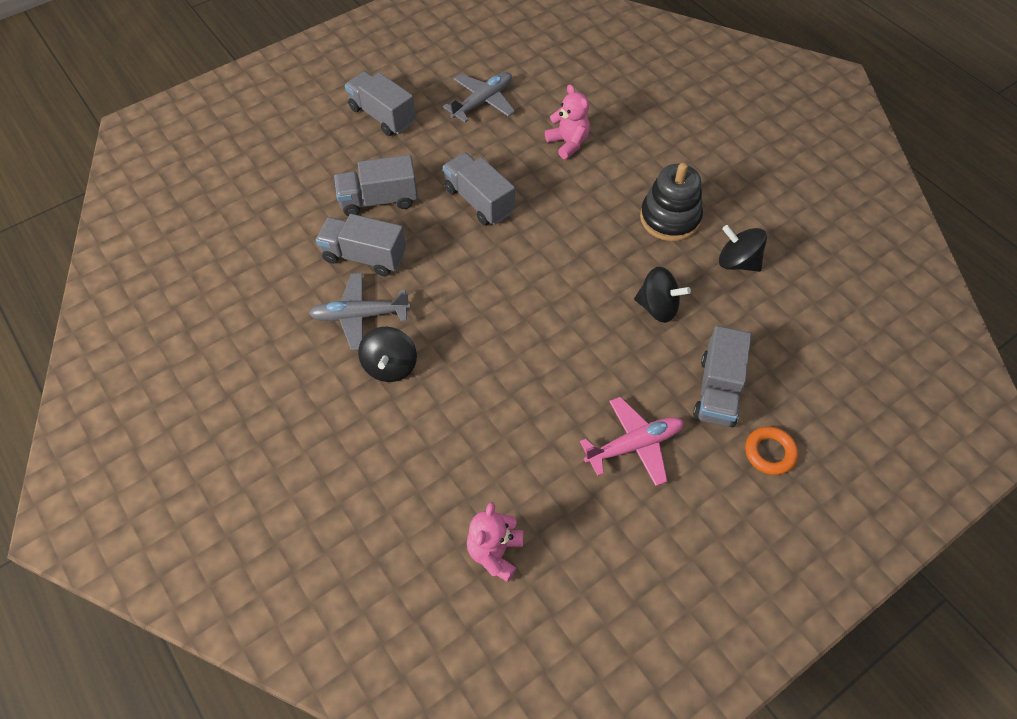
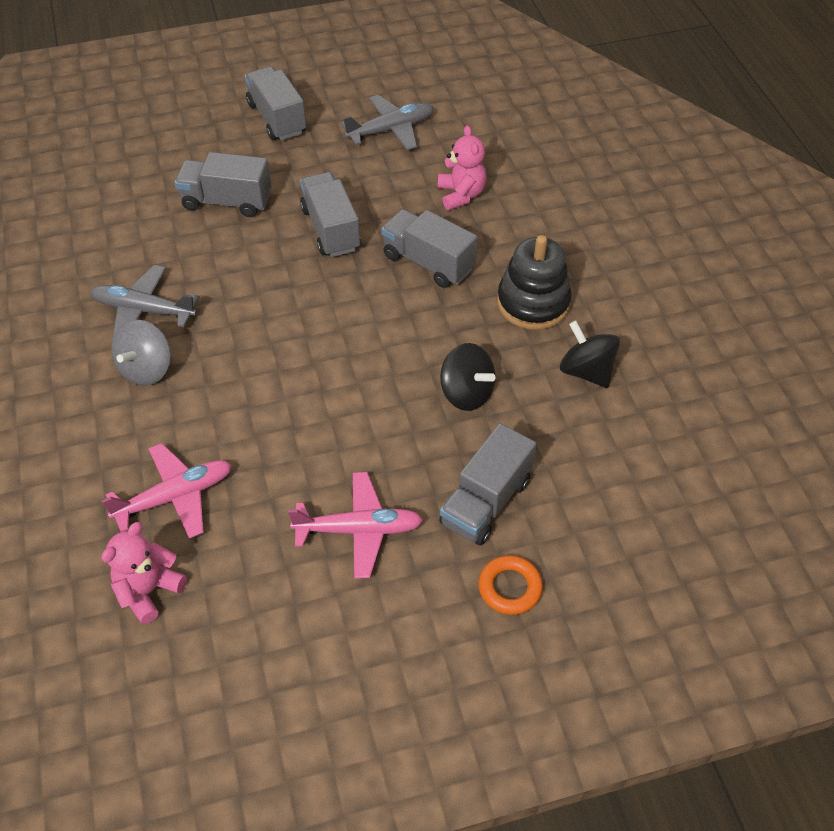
camera: 20 degrees right, 5 degrees down
grey truck [316,214,406,276] -> grey truck moved to [381,209,478,288]
black spinning top [358,327,417,382] -> grey spinning top [111,320,171,386]
none -> pink plane [102,443,232,539]

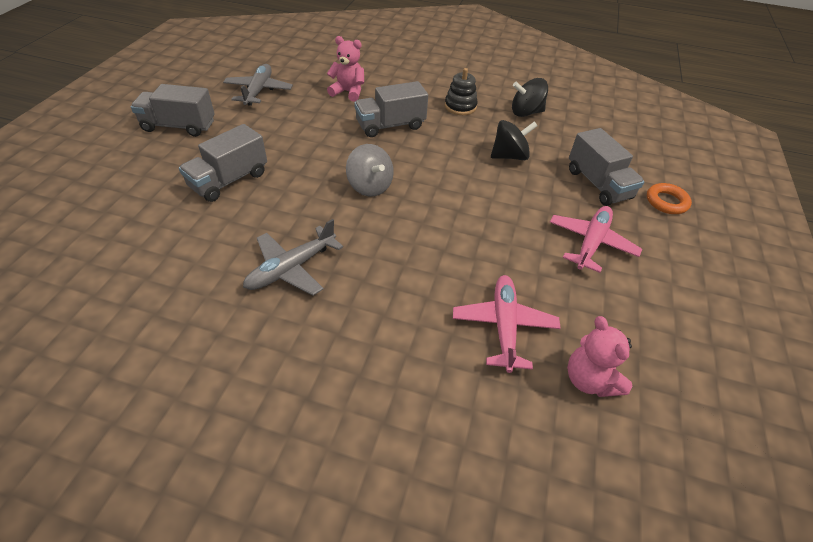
camera: 60 degrees left, 5 degrees down
grey spinning top [111,320,171,386] -> grey spinning top moved to [346,144,394,196]
grey truck [300,172,361,257] -> none
black stacking toy [497,235,572,330] -> black stacking toy [445,68,478,115], size x0.66

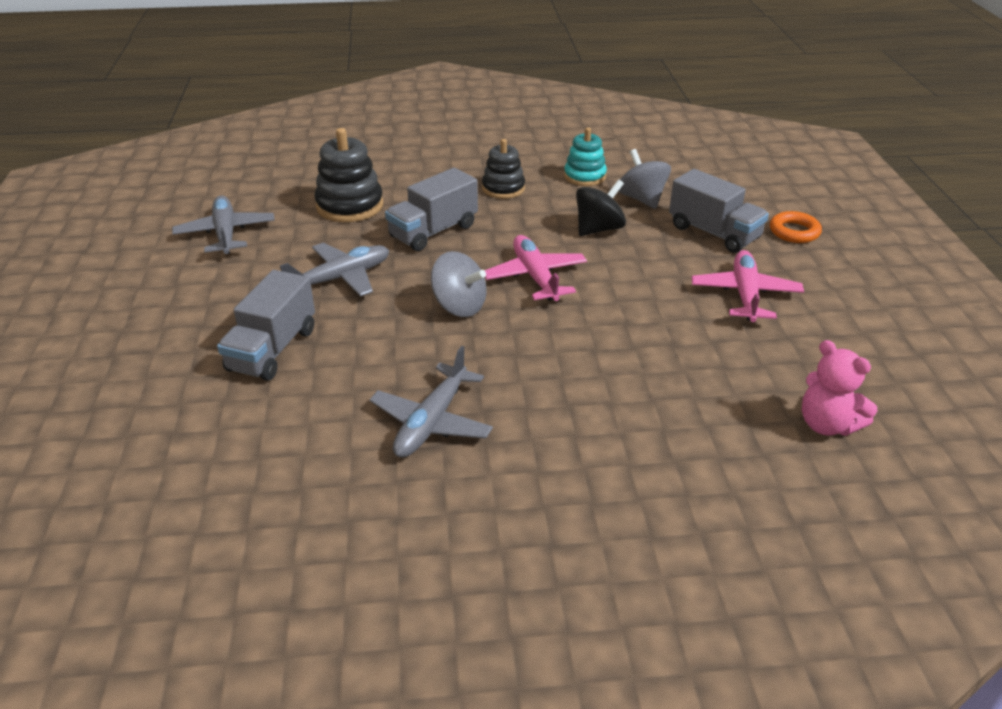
camera: 20 degrees left, 10 degrees down
grey truck [131,84,215,137] -> none
pink teddy bear [327,36,364,102] -> black stacking toy [314,128,383,222]
pink plane [453,275,561,373] -> pink plane moved to [484,235,587,301]
black spinning top [512,78,548,117] -> turquoise stacking toy [564,127,607,186]
none -> grey plane [280,243,389,296]
none -> grey spinning top [619,149,671,209]

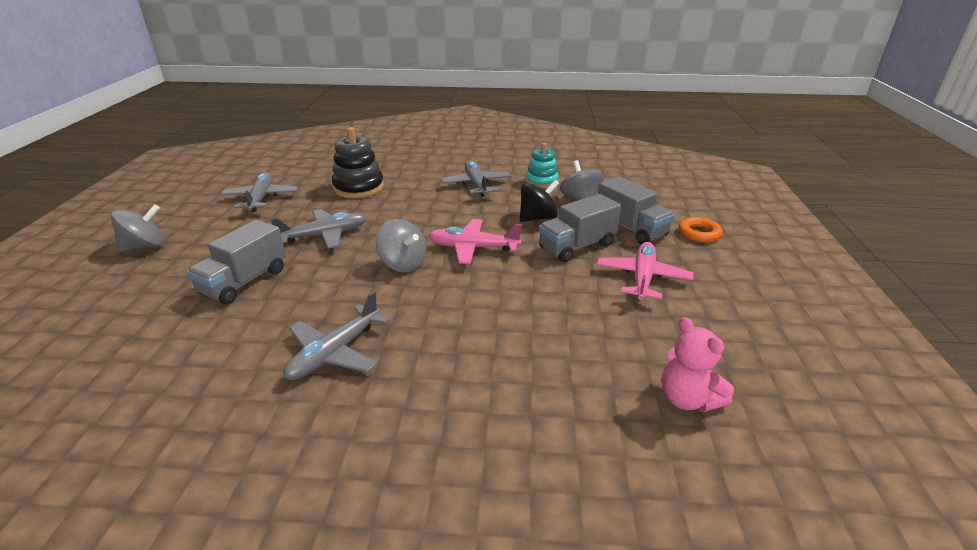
camera: 10 degrees right, 5 degrees down
grey truck [385,168,478,251] -> grey truck moved to [539,194,621,262]
black stacking toy [482,139,525,199] -> grey plane [441,160,511,197]
pink plane [484,235,587,301] -> pink plane turned 75 degrees counterclockwise [428,219,522,264]
none -> grey spinning top [111,204,164,252]

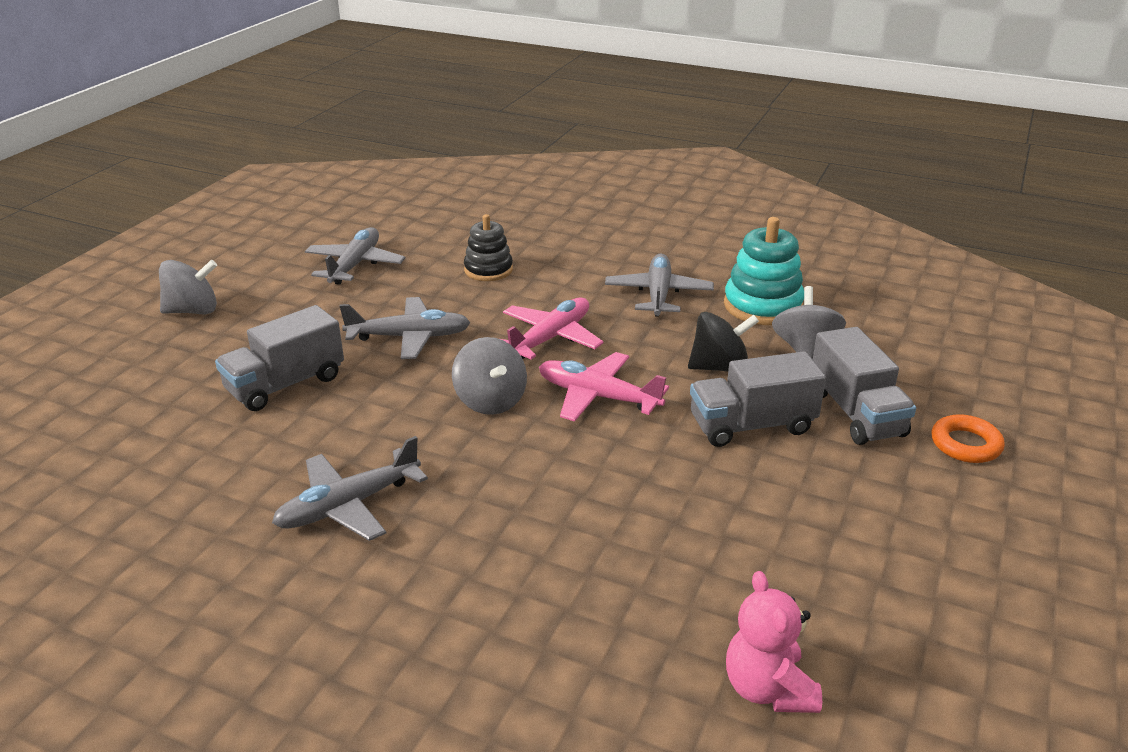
camera: 20 degrees right, 0 degrees up
black stacking toy [332,127,384,198] -> black stacking toy [464,214,513,281], size x0.66
turquoise stacking toy [526,143,559,188] -> turquoise stacking toy [724,217,804,325], size x1.51
pink plane [597,242,693,300] -> pink plane moved to [501,297,604,359]

